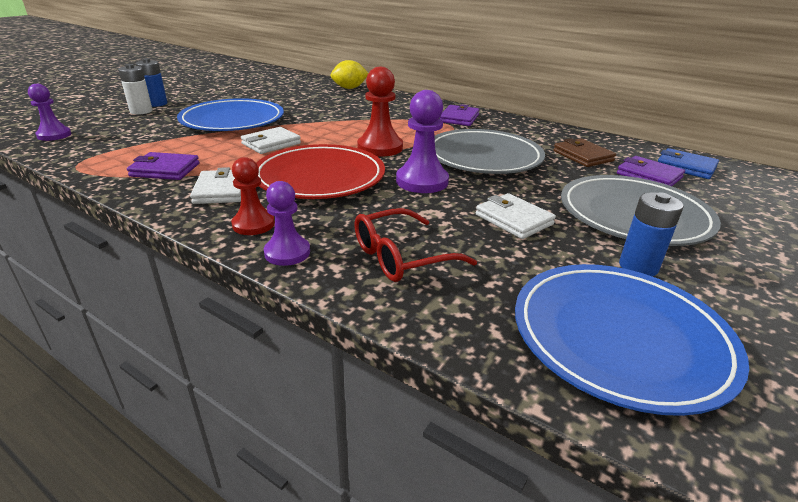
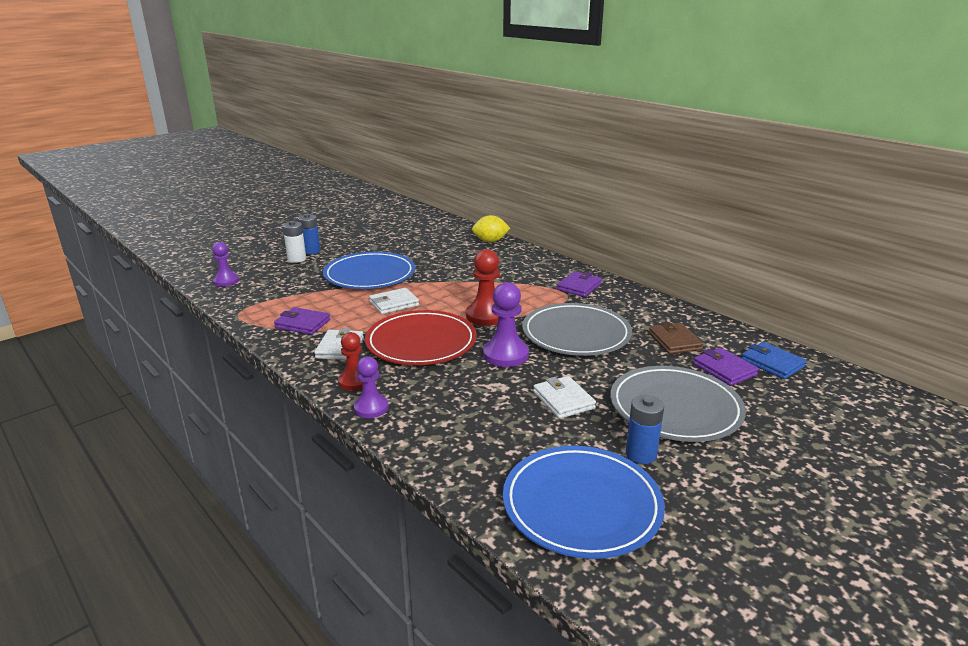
camera: 15 degrees right, 5 degrees down
red glasses [354,208,477,282] -> none

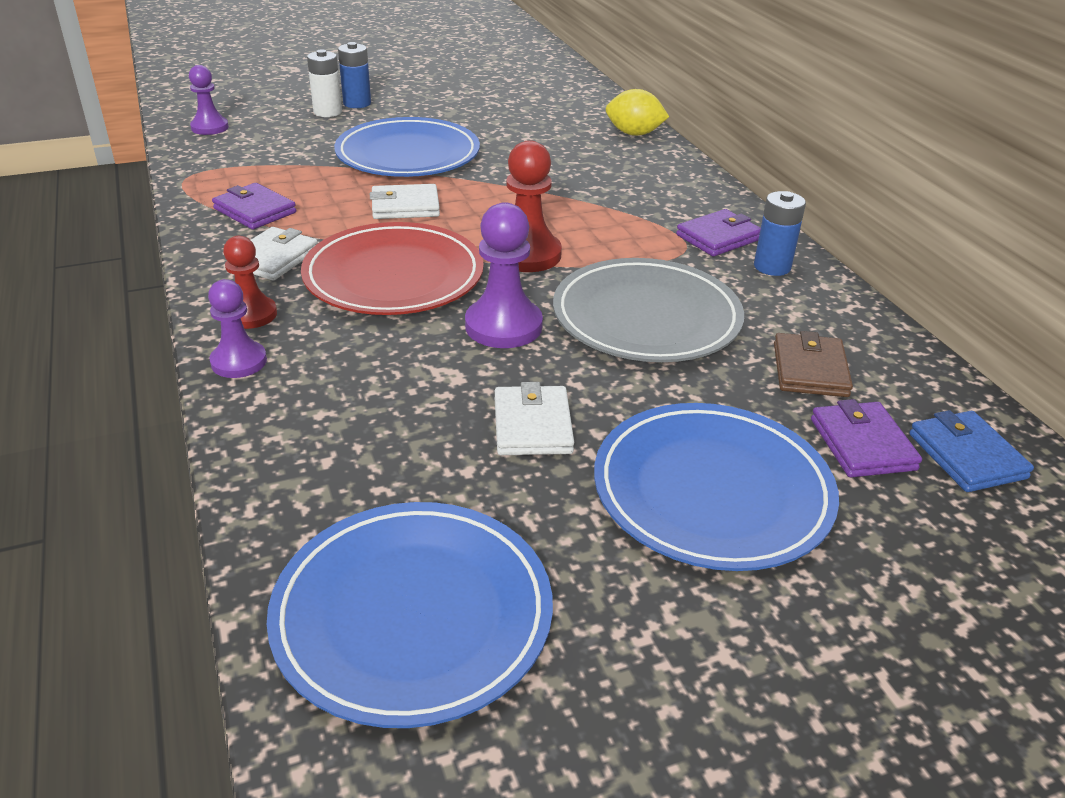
camera: 20 degrees right, 10 degrees up
grey plate [610,366,746,442] -> blue plate [594,403,839,571]
blue battery [626,395,664,464] -> blue battery moved to [754,191,806,276]

